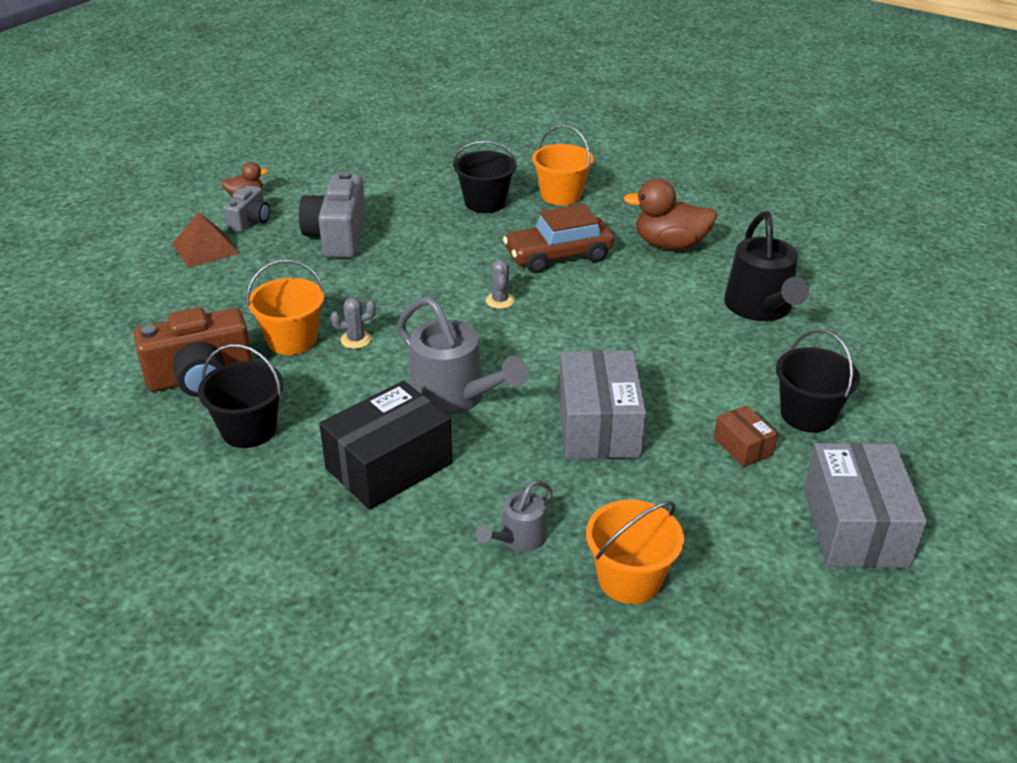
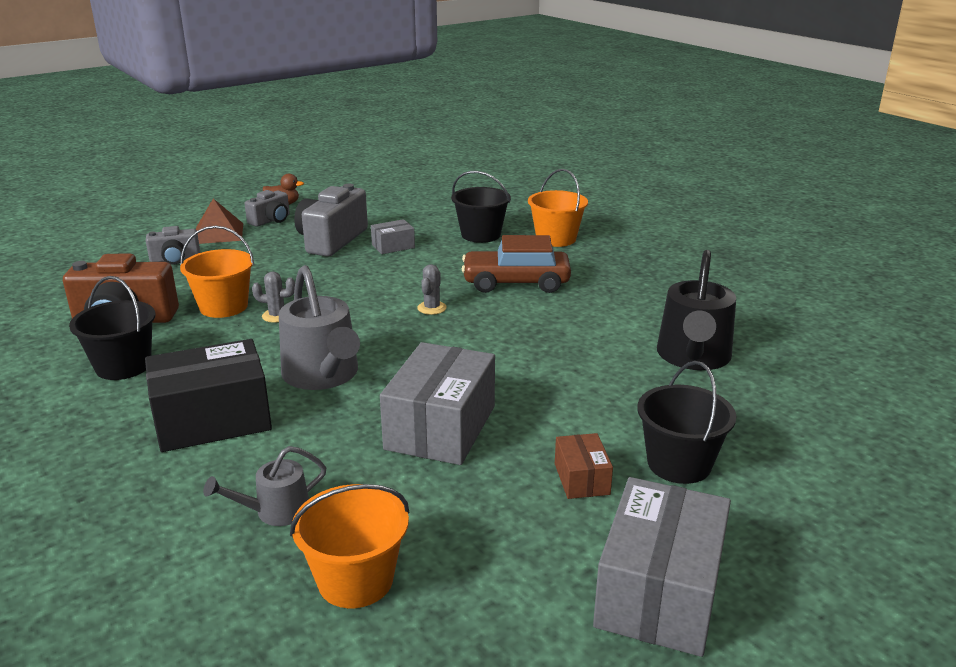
camera: 20 degrees right, 10 degrees down
brown duck [623,179,717,250] -> none
none -> grey camera [146,226,200,265]
none -> grey box [371,219,415,254]

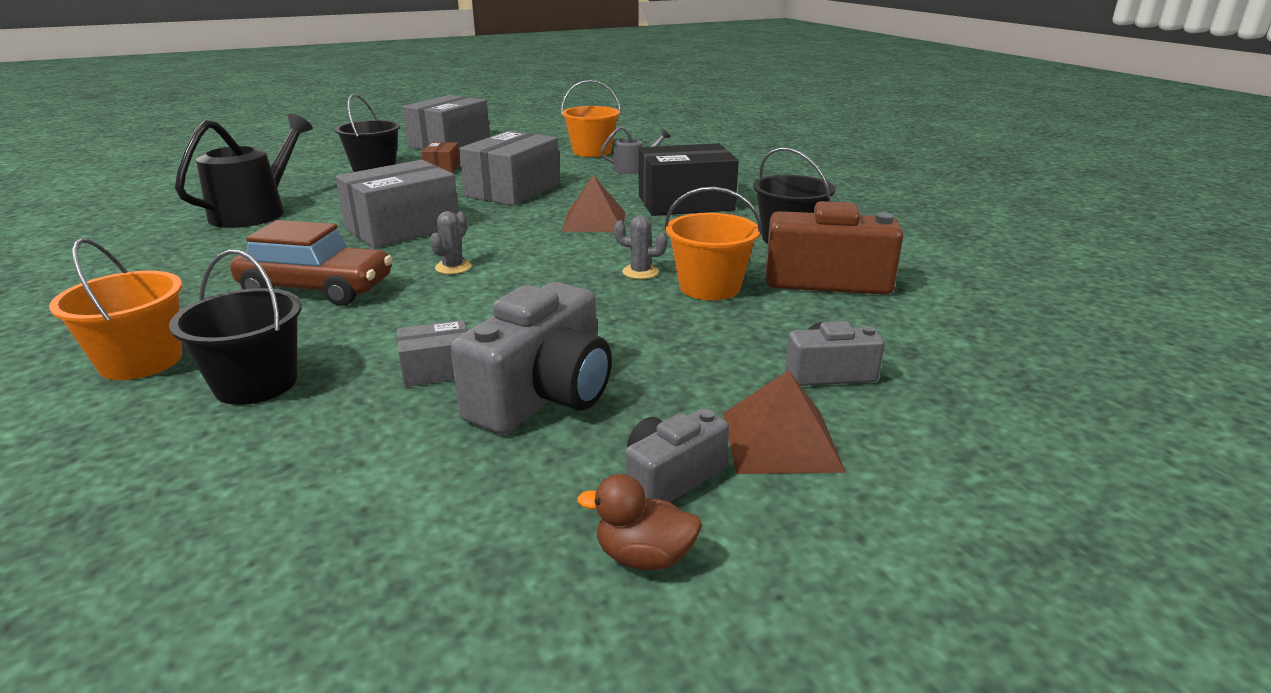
camera: 170 degrees left, 0 degrees up
grey watering can [279,265,360,390] -> brown pyramid [562,175,625,232]
none -> grey box [335,160,459,248]

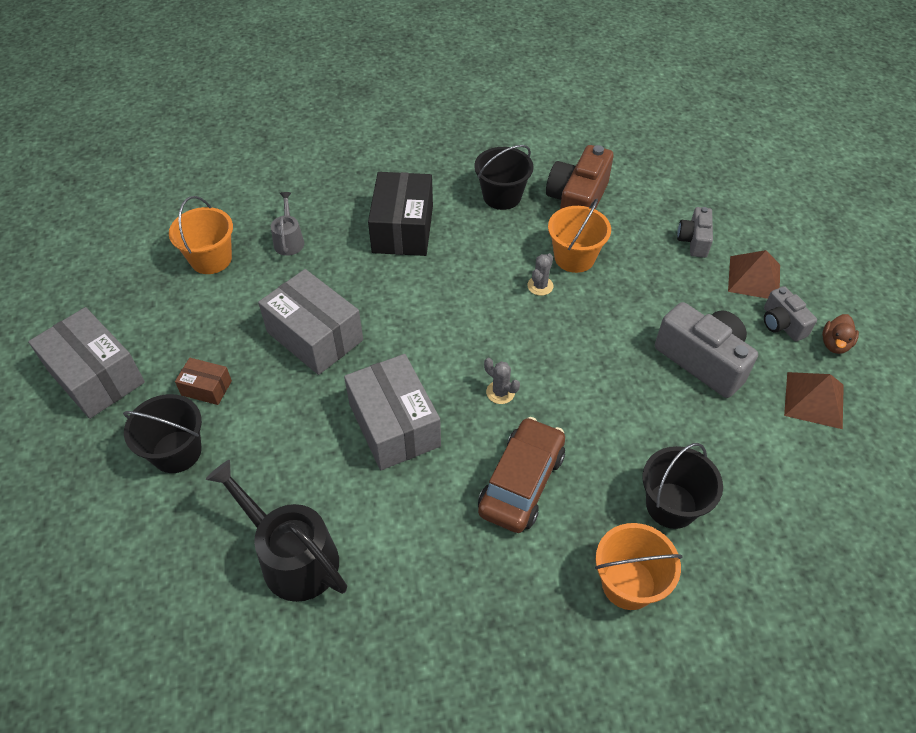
camera: 75 degrees left, 25 degrees up
grey box [397,320,467,387] -> none
brown pyramid [562,175,625,232] -> brown pyramid moved to [784,372,844,429]

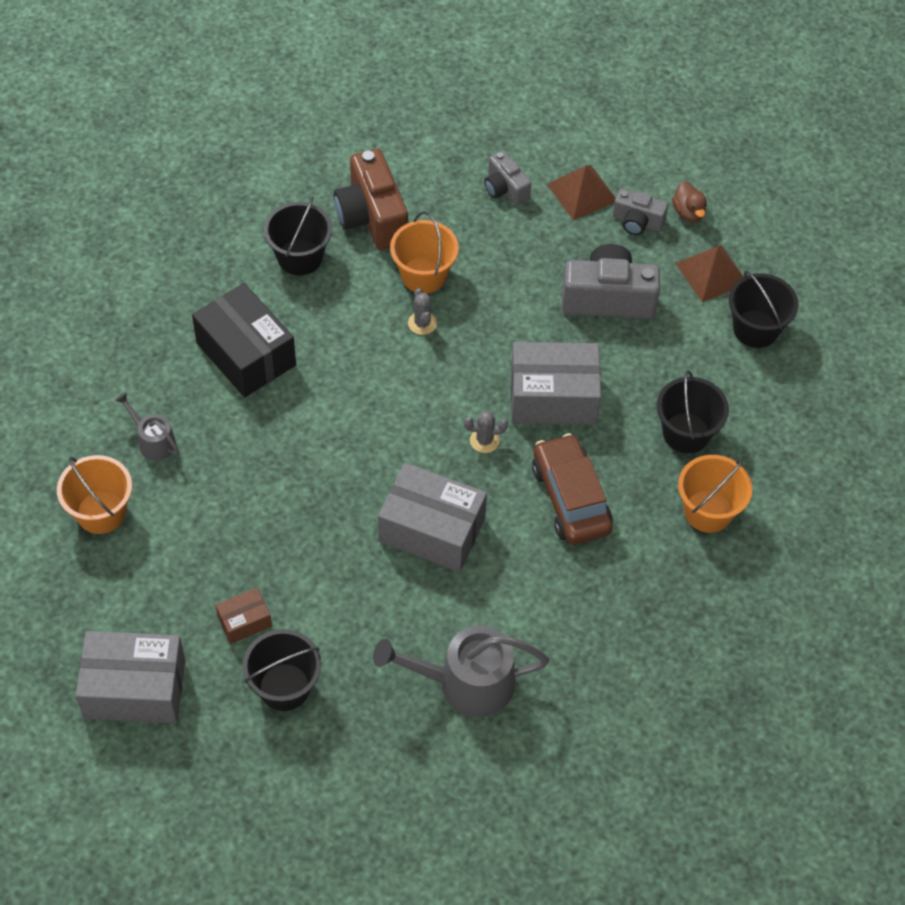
camera: 45 degrees left, 5 degrees up
black watering can [206,460,347,602] -> grey watering can [373,625,550,717]
grey box [258,269,363,375] -> grey box moved to [511,342,601,425]
none -> black bucket [729,270,799,348]

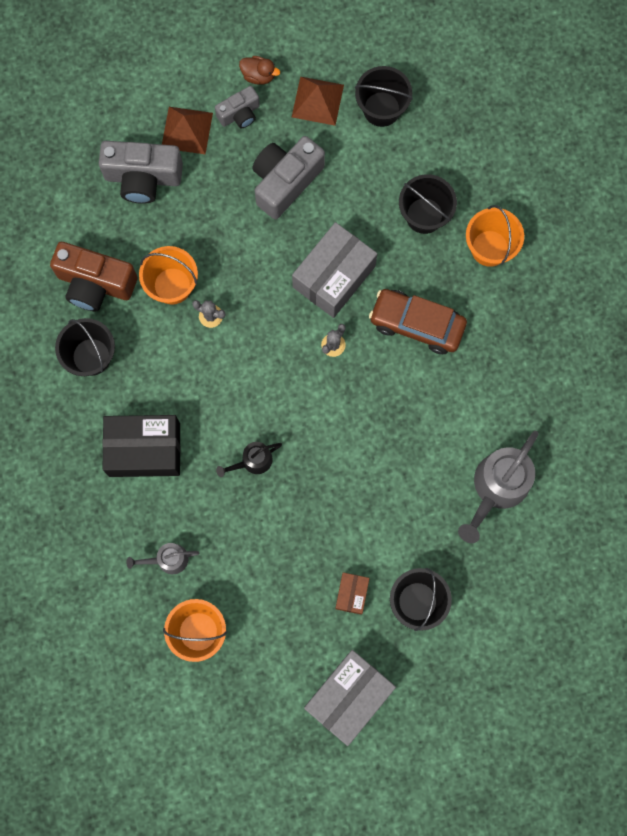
camera: 50 degrees left, 20 degrees up
grey box [378,463,487,572] -> none
grey camera [484,151,531,206] -> grey camera [99,141,183,204], size x1.76
none -> black watering can [216,442,282,477]

